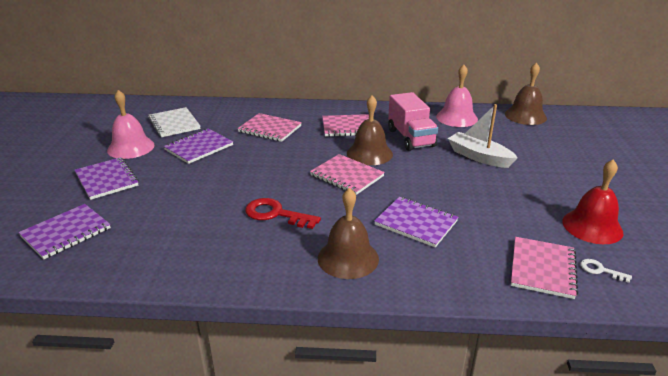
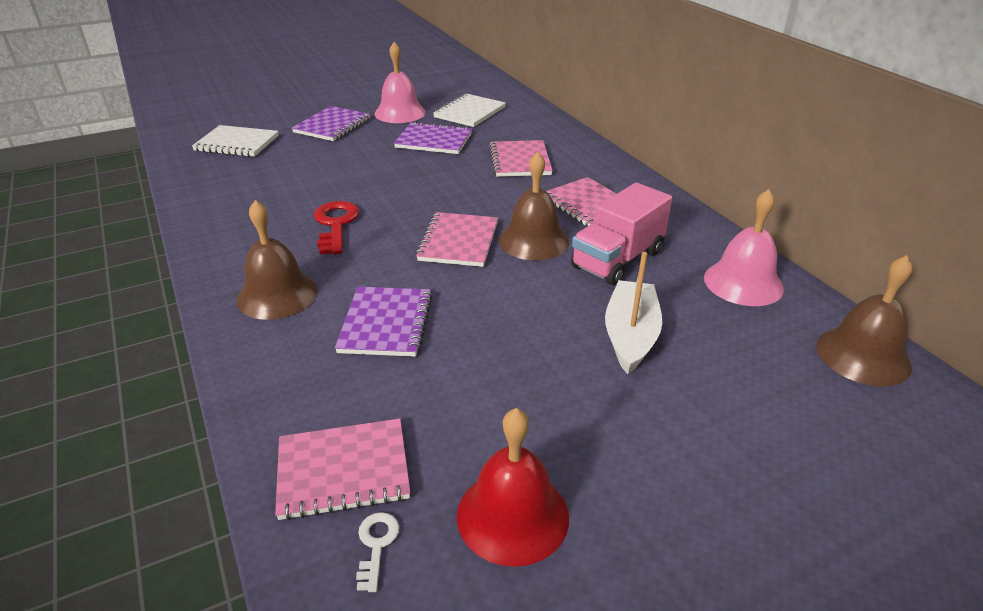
camera: 60 degrees right, 5 degrees up
purple notebook [18,204,111,259] -> white notebook [192,125,279,157]

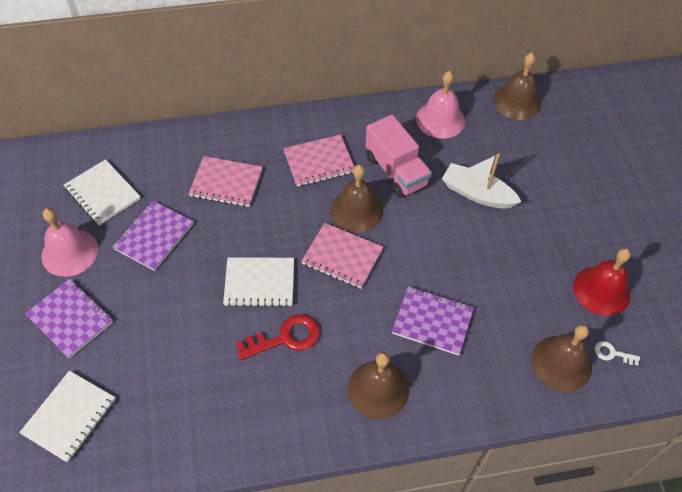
camera: 75 degrees left, 20 degrees up
pink notebook [275,418,411,520] -> brown bell [532,325,592,392]
red key [314,201,359,254] -> red key turned 150 degrees clockwise [236,314,320,360]
none -> white notebook [223,257,294,307]

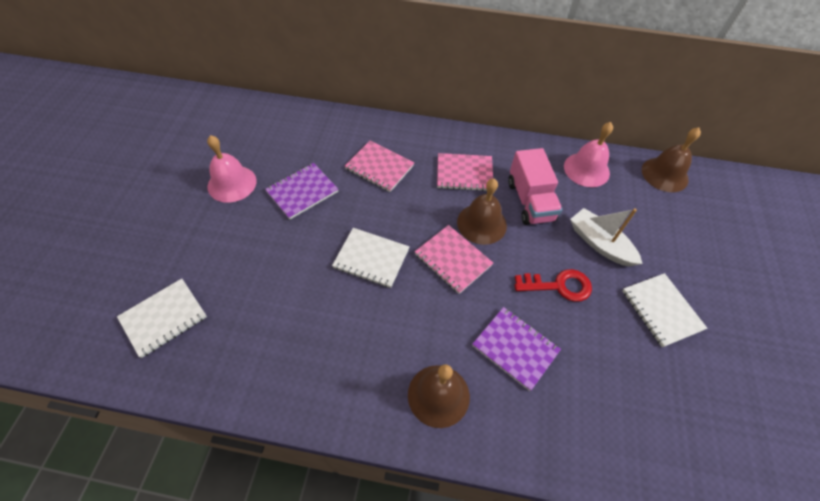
camera: 20 degrees right, 0 degrees up
purple notebook [25,279,113,358] -> none
white notebook [64,159,141,225] -> white notebook moved to [623,273,707,347]
red key [236,314,320,360] -> red key moved to [514,269,592,302]
brown bell [532,325,592,392] -> none
red bell [573,248,631,316] -> none
white key [594,341,640,366] -> none

